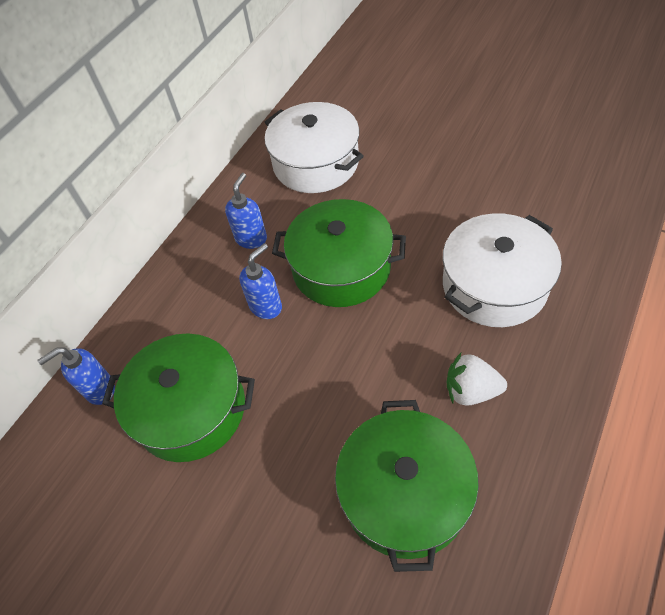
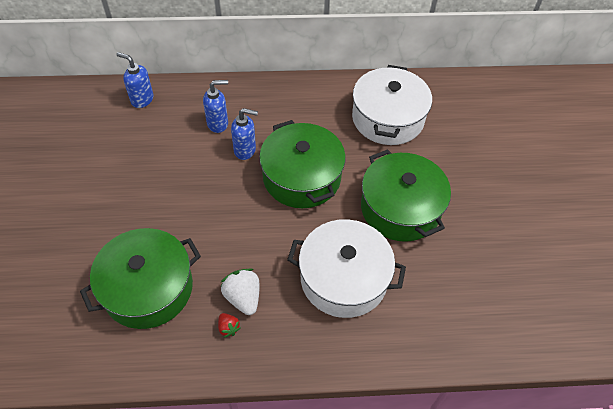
camera: 50 degrees right, 0 degrees up
green pot [102,333,255,462] -> green pot moved to [361,149,451,242]
blue soap dispenser [225,173,267,249] -> blue soap dispenser moved to [203,80,228,133]
none -> red strawberry [218,313,241,338]

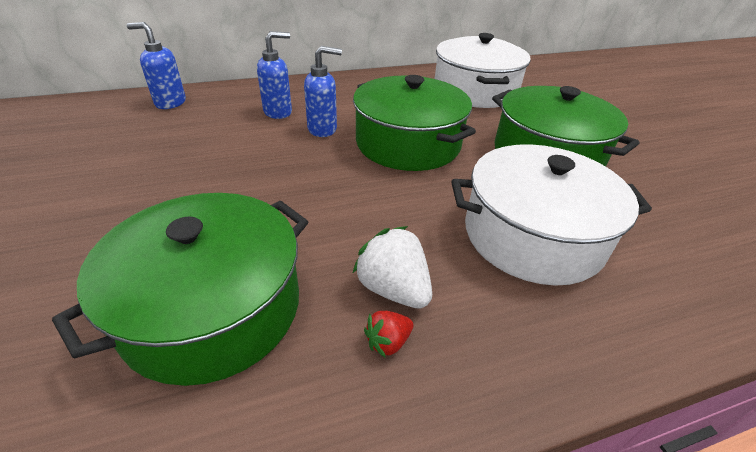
camera: 15 degrees left, 15 degrees down
red strawberry [218,313,241,338] -> red strawberry turned 105 degrees clockwise [364,311,413,358]

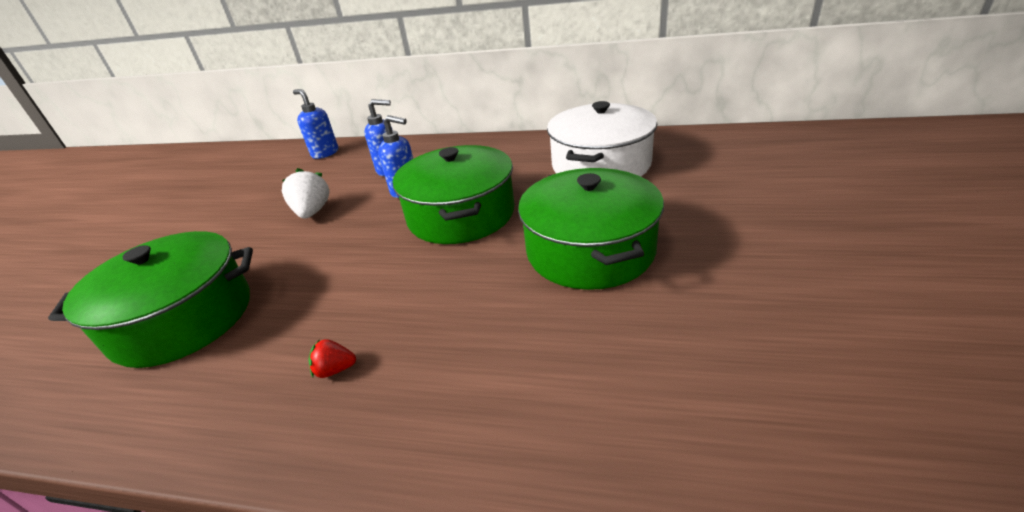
camera: 35 degrees right, 5 degrees down
white strawberry [352,226,432,309] -> white strawberry moved to [282,168,330,218]
red strawberry [364,311,413,358] -> red strawberry moved to [309,339,356,378]
white pot [451,144,652,286] -> none

